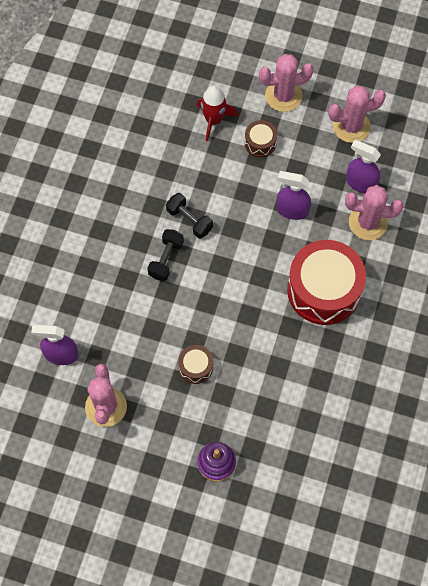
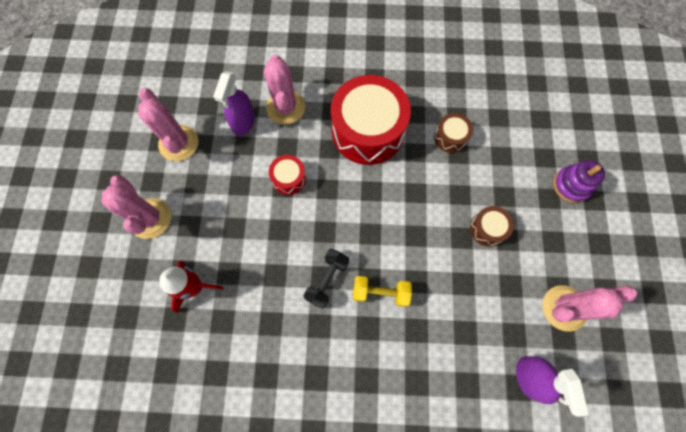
camera: 105 degrees left, 5 degrees up
black dumbbell [147,229,184,281] -> yellow dumbbell [353,276,412,307]
brown drum [245,120,277,157] -> brown drum moved to [434,113,473,153]
purple spray bottle [276,171,311,220] -> red drum [269,155,306,195]

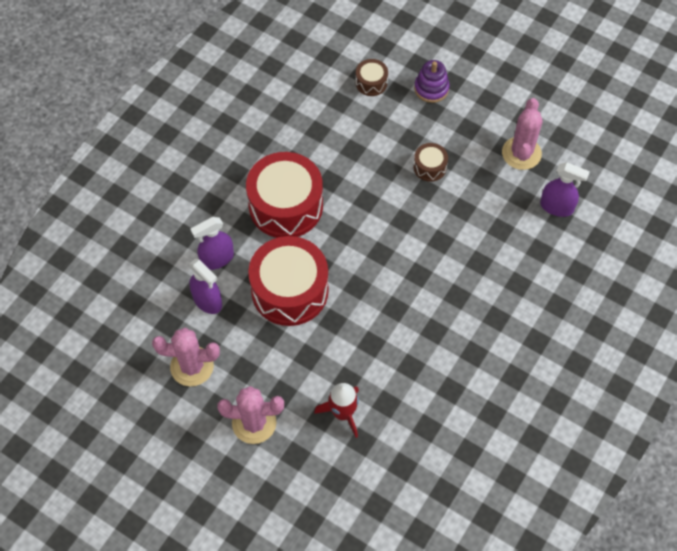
camera: 60 degrees left, 10 degrees down
pink cactus [264,55,305,125] -> purple spray bottle [190,217,234,270]
red drum [269,155,306,195] -> red drum [248,236,329,326], size x2.19
black dumbbell [304,249,349,309] -> none
yellow dumbbell [353,276,412,307] -> none
brown drum [434,113,473,153] -> brown drum moved to [356,59,388,96]

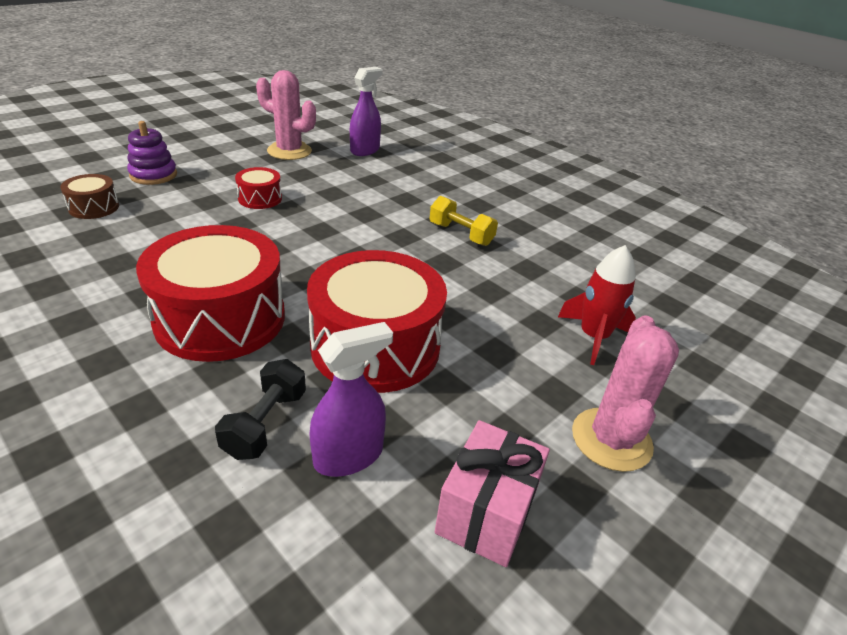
camera: 80 degrees left, 25 degrees down
pink cactus [152,328,220,386] -> pink gift [435,420,550,567]
purple spray bottle [190,217,234,270] -> black dumbbell [215,359,306,460]
brown drum [413,143,448,182] -> red drum [235,167,282,209]
none -> yellow dumbbell [429,196,498,246]

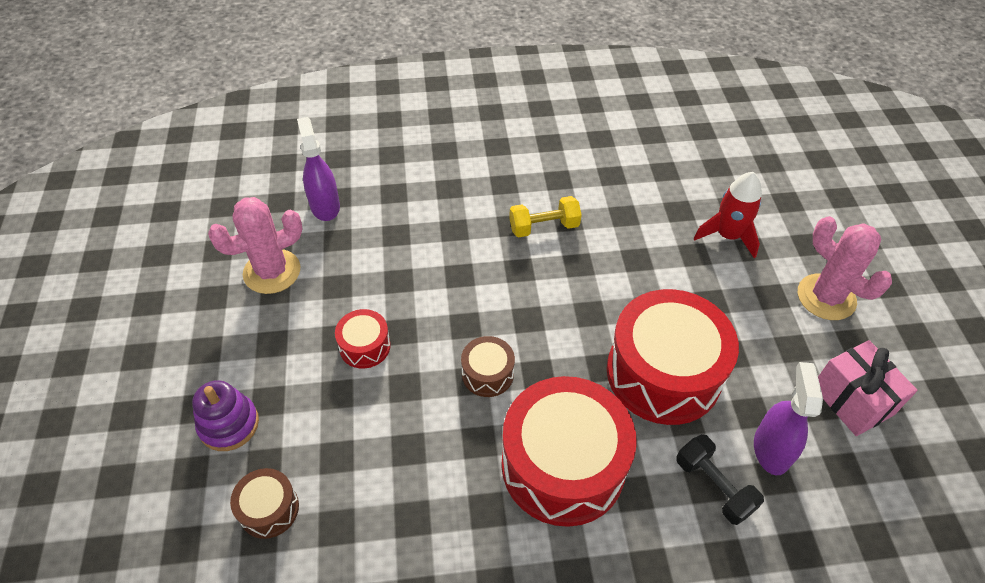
camera: 50 degrees left, 15 degrees up
none -> brown drum [461,336,515,397]

